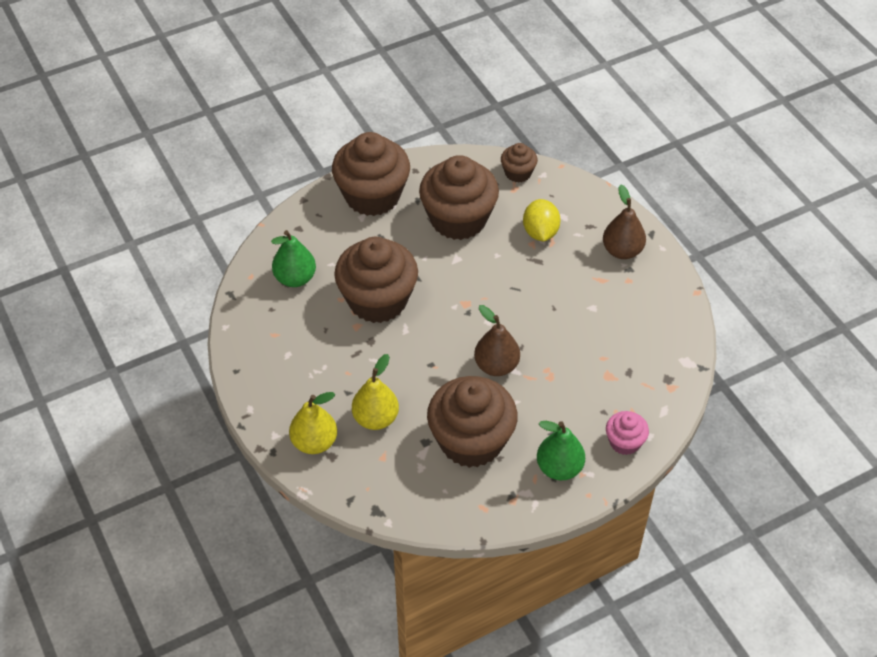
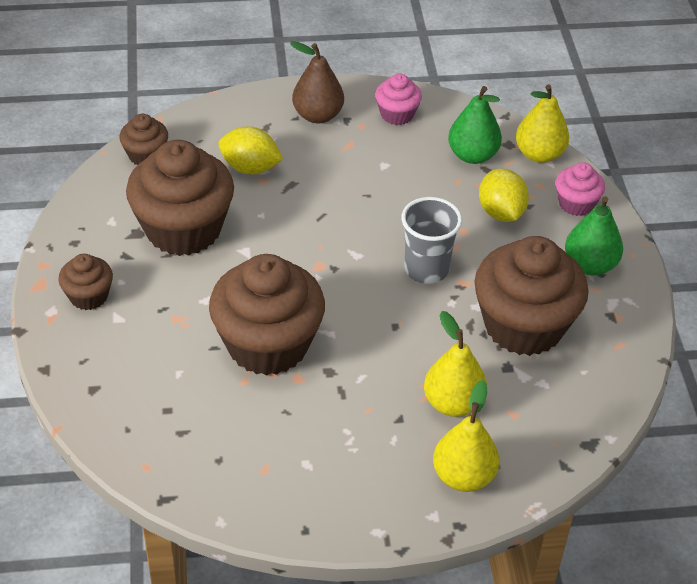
camera: 70 degrees left, 5 degrees down
green pear [271,230,316,287] -> green pear moved to [448,86,502,164]
brown cupcake [332,132,410,216] -> brown cupcake [59,254,113,310], size x0.48
brown pear [474,305,520,376] -> grey cup [401,197,462,284]
none -> pink cupcake [375,73,422,125]
none -> yellow lemon [479,169,529,222]
none -> yellow pear [516,84,569,163]

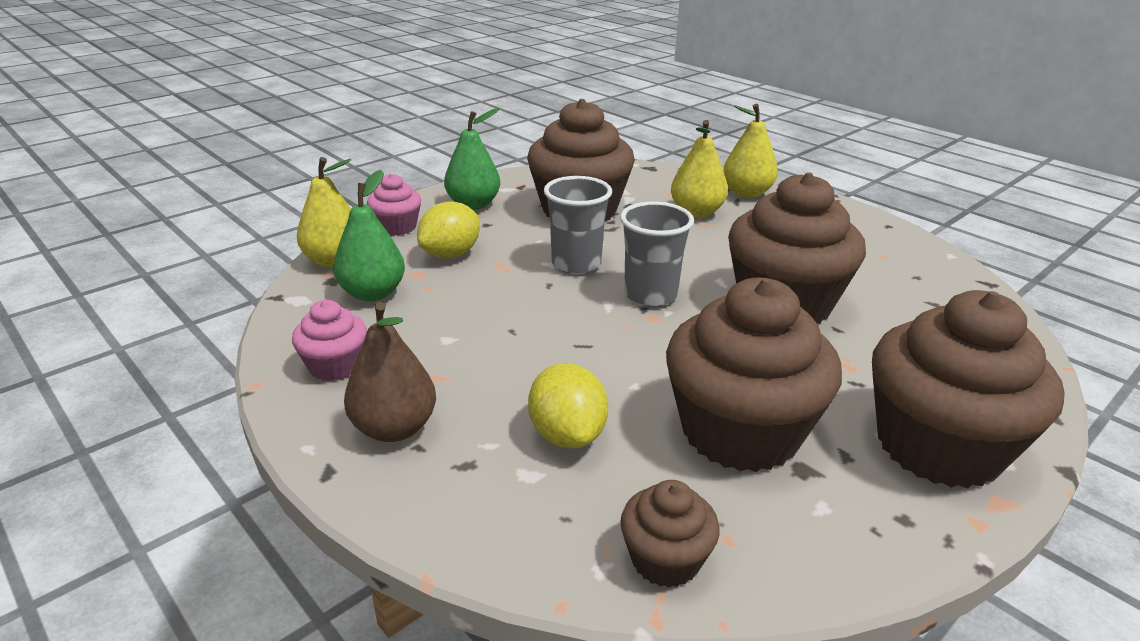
camera: 125 degrees left, 15 degrees down
brown cupcake [59,254,113,310] -> brown cupcake [872,290,1065,488], size x2.07
none -> grey cup [620,202,694,307]

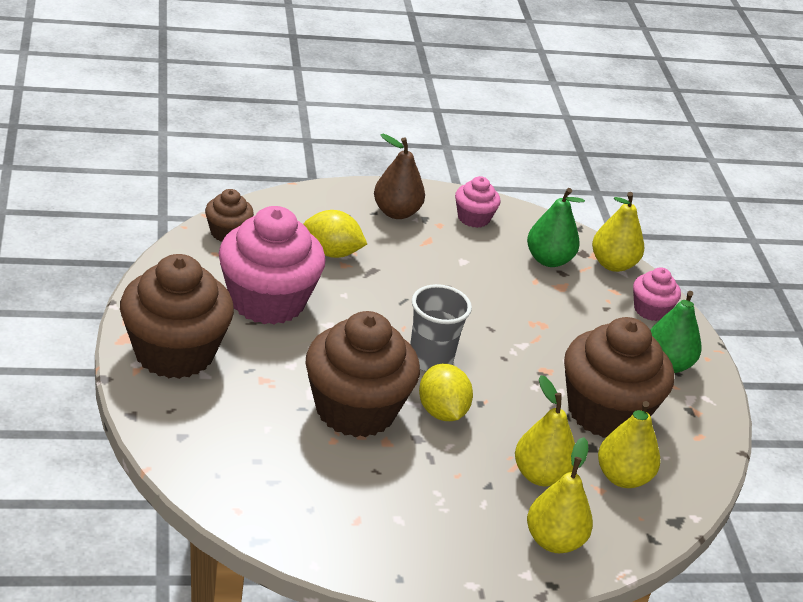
camera: 120 degrees right, 5 degrees up
yellow lemon [417,201,480,258] -> yellow lemon moved to [419,364,473,421]
grey cup [544,176,612,275] -> none
brown cupcake [666,277,842,472] -> pink cupcake [219,206,326,325]
none -> yellow pear [598,401,660,488]

